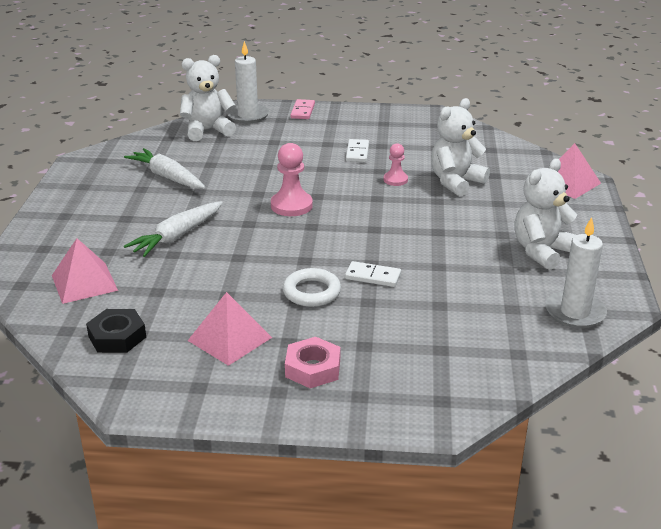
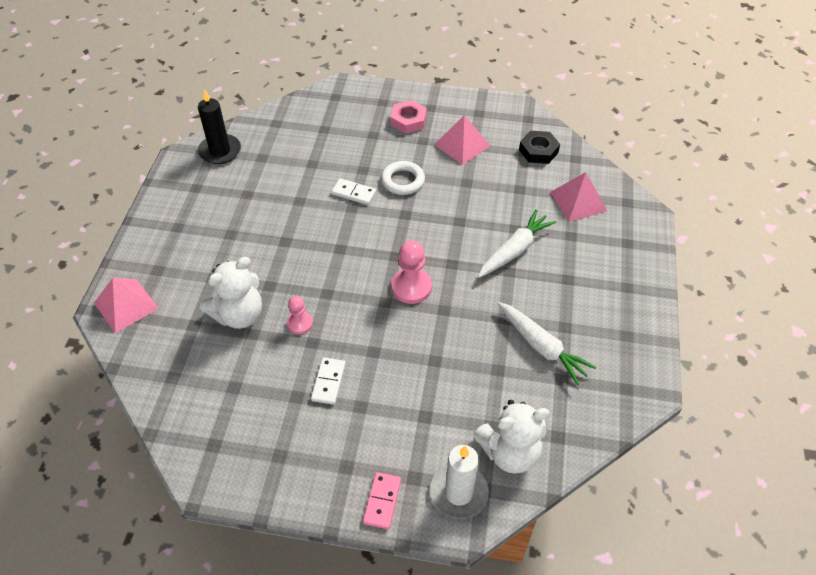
camera: 175 degrees left, 20 degrees up
white teddy bear [514,159,577,270] -> none
white candle [545,217,607,328] -> black candle [198,89,241,164]

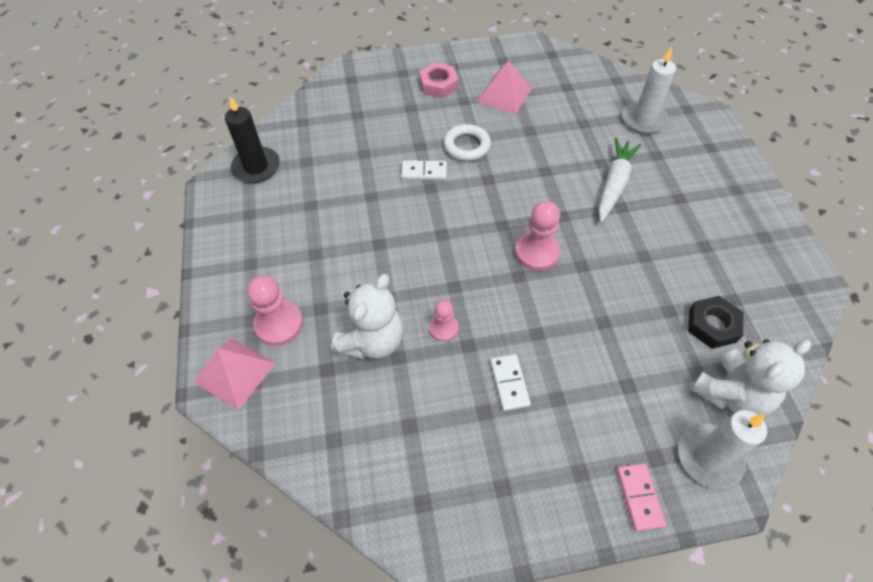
camera: 20 degrees left, 5 degrees up
white carrot [497,302,596,385] -> none
black nut [519,131,560,164] -> black nut moved to [688,296,743,349]
pink pyramid [550,172,607,222] -> white candle [622,47,676,134]
none -> pink pawn [247,276,303,346]

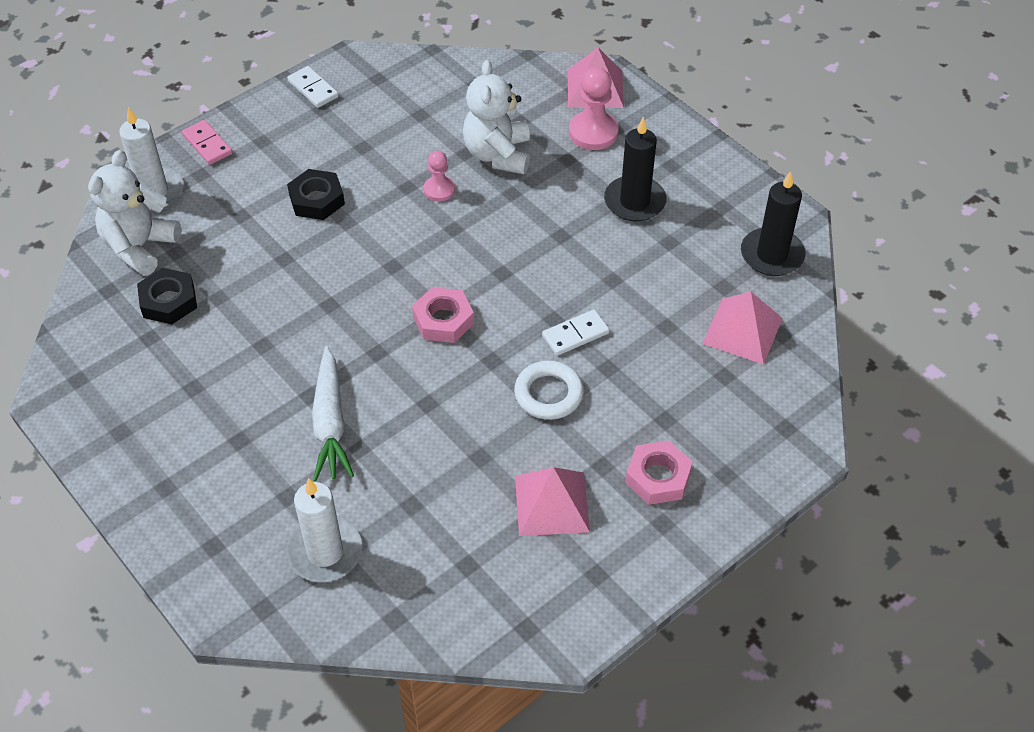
camera: 150 degrees right, 5 degrees down
white domino [490,354,531,411] -> white domino moved to [287,66,339,108]
pink pawn [515,201,560,271] -> none
none -> black nut [287,169,345,220]
none -> pink nut [412,287,474,343]
none -> black candle [604,117,667,222]
none -> pink pyramid [702,292,783,365]

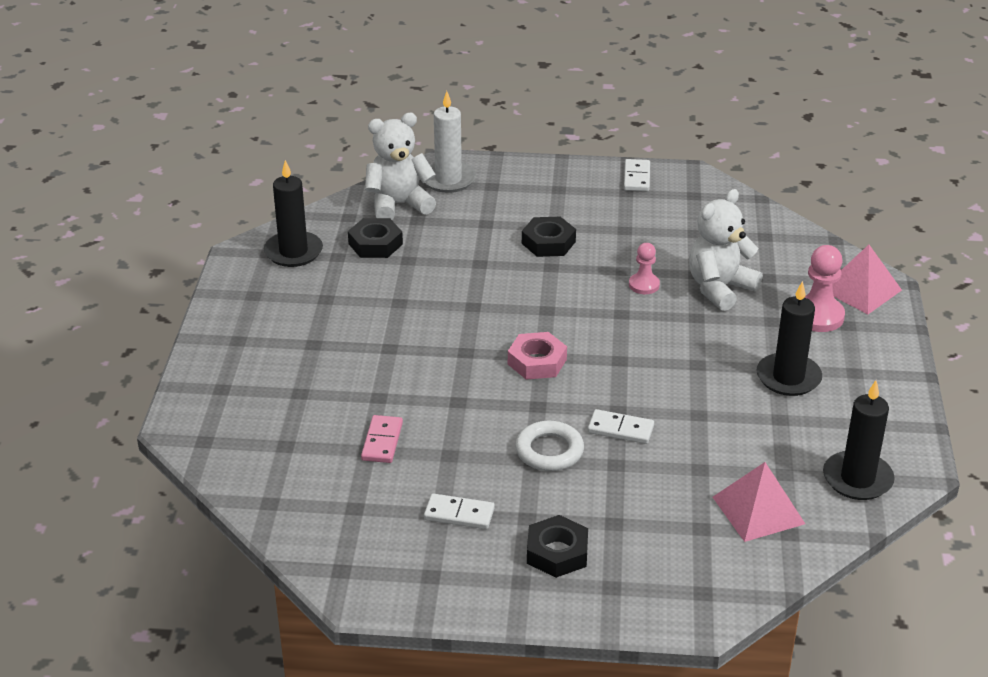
camera: 45 degrees right, 15 degrees down
pink domino [182,120,233,165] -> pink domino moved to [361,415,403,463]
white candle [286,479,362,582] -> none
white carrot [312,346,354,481] -> none
pink pyramid [515,467,590,536] -> white domino [424,493,495,529]
pink nut [625,440,693,505] -> black nut [527,515,588,578]
none -> black candle [264,160,323,267]

